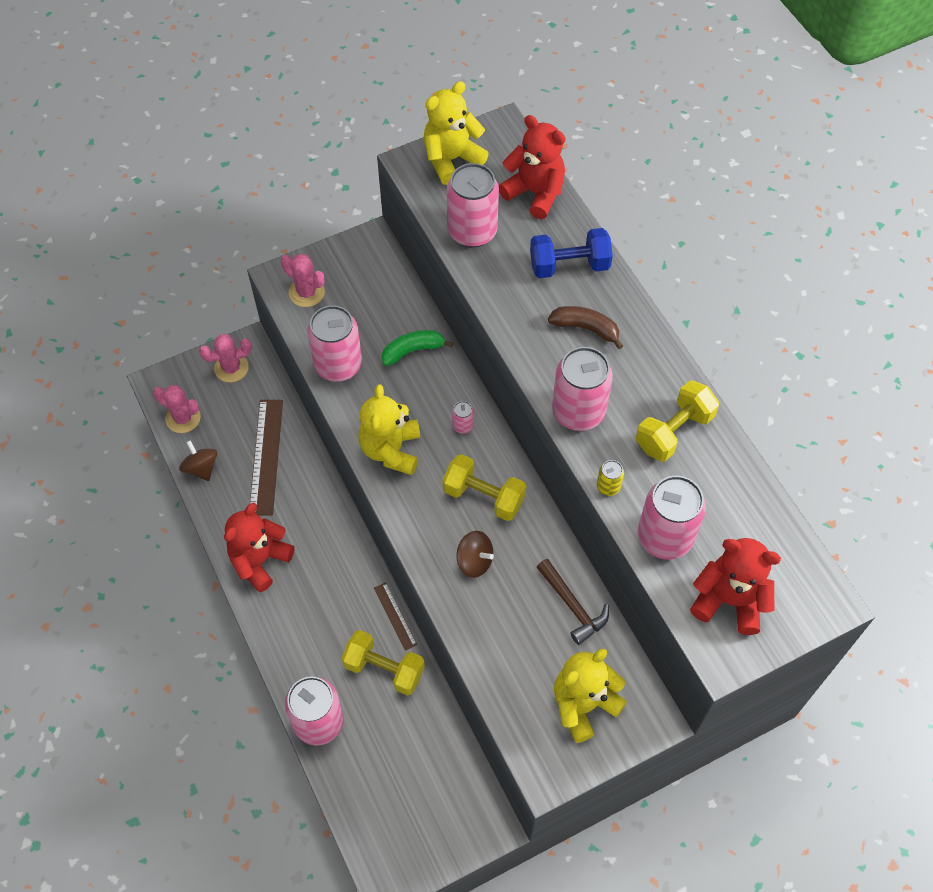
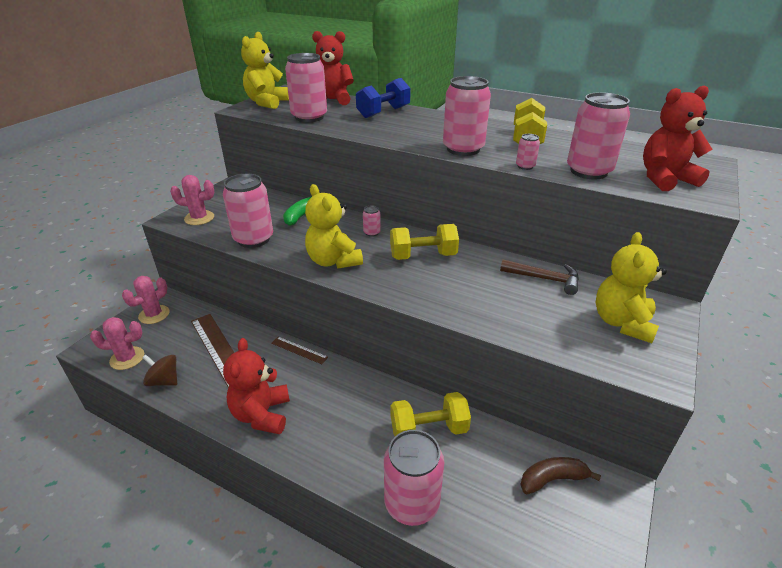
camera: 35 degrees left, 25 degrees down
brown ruler [374,582,417,651] -> brown ruler moved to [271,337,328,364]
brown spinning top [456,531,494,578] -> none
brown banana [548,306,623,349] -> brown banana moved to [520,457,601,494]
yellow can [597,460,624,496] -> pink can [516,134,540,170]

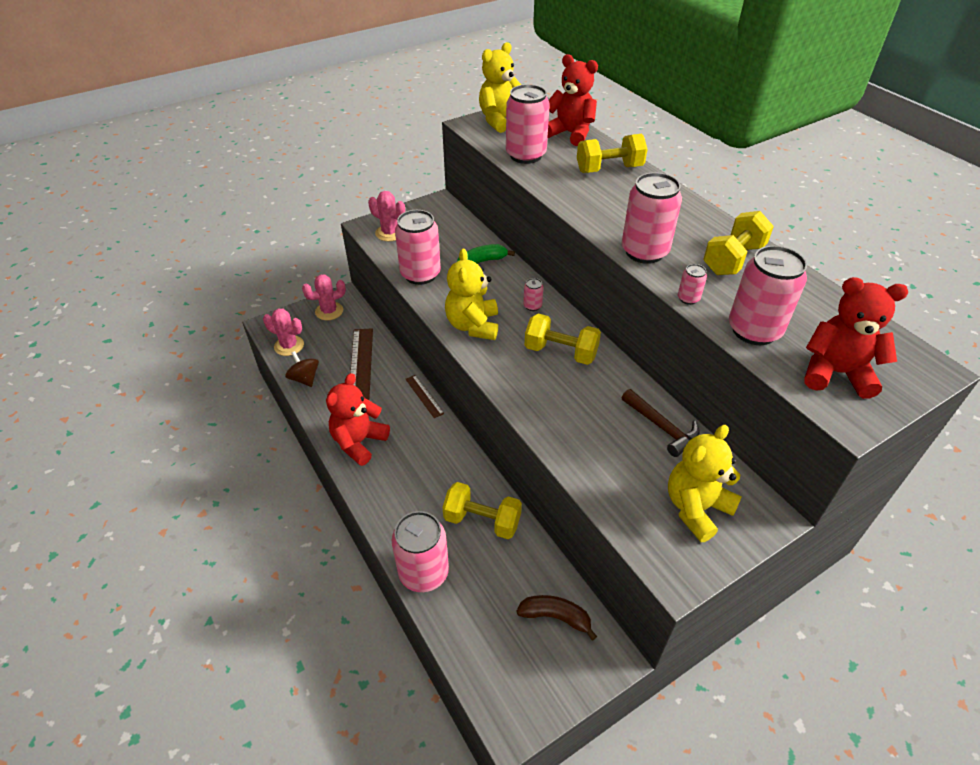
camera: 30 degrees right, 10 degrees up
blue dumbbell [356,78,411,118] -> yellow dumbbell [577,134,648,173]

